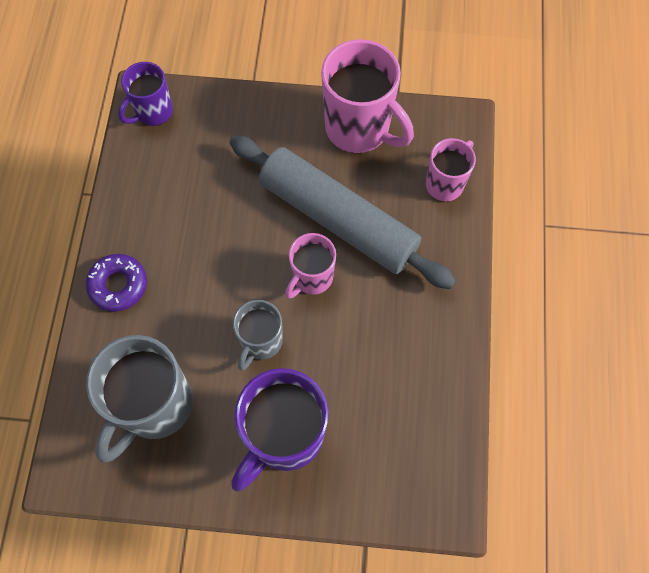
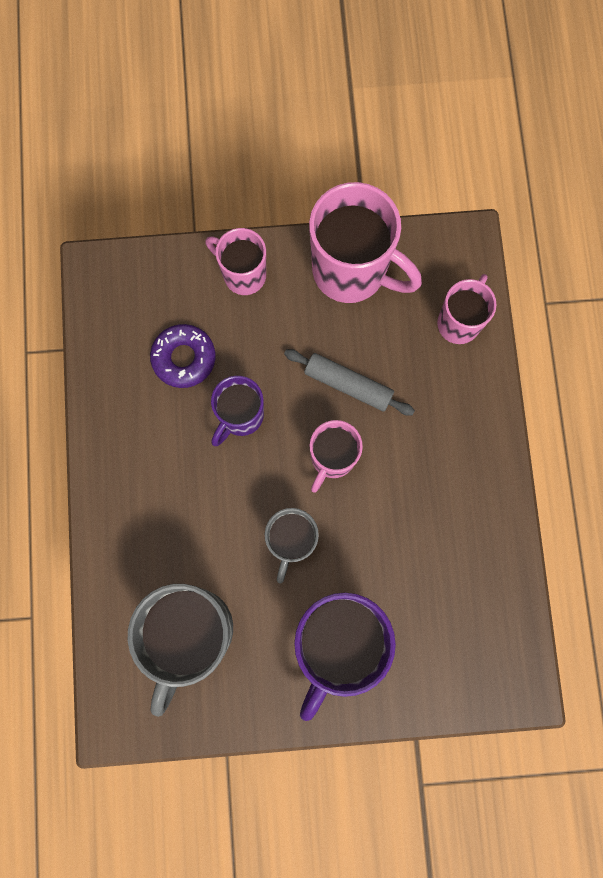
camera: 10 degrees left, 10 degrees up
purple donut [86,254,147,312] -> purple donut moved to [150,324,216,388]
purple mug [118,62,173,126] -> purple mug moved to [211,376,264,446]
grey rolling pin [230,135,456,289] -> grey rolling pin [284,349,415,415], size x0.47
none -> pink mug [205,228,266,295]

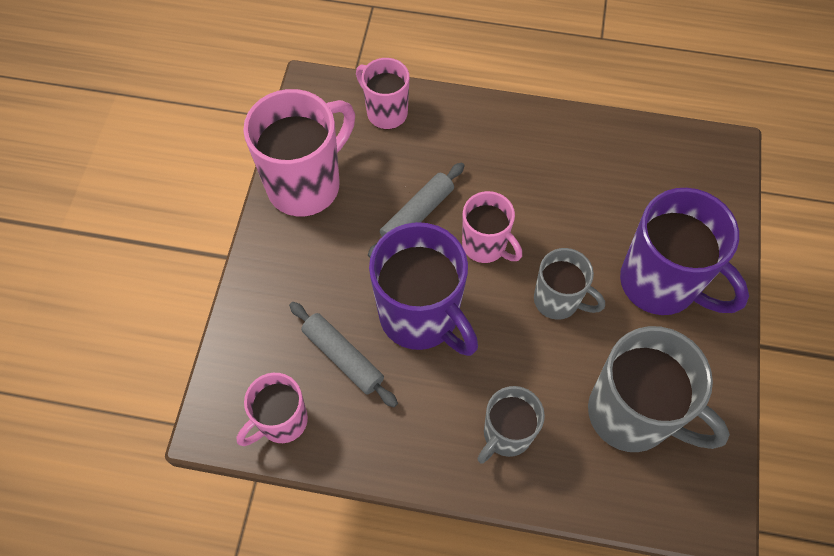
camera: 75 degrees left, 15 degrees down
purple donut [150,324,216,388] -> grey rolling pin [289,302,398,407]
pink mug [205,228,266,295] -> pink mug moved to [237,373,308,446]
purple mug [211,376,264,446] -> purple mug [369,222,478,356], size x1.72
none -> grey mug [477,386,545,464]

